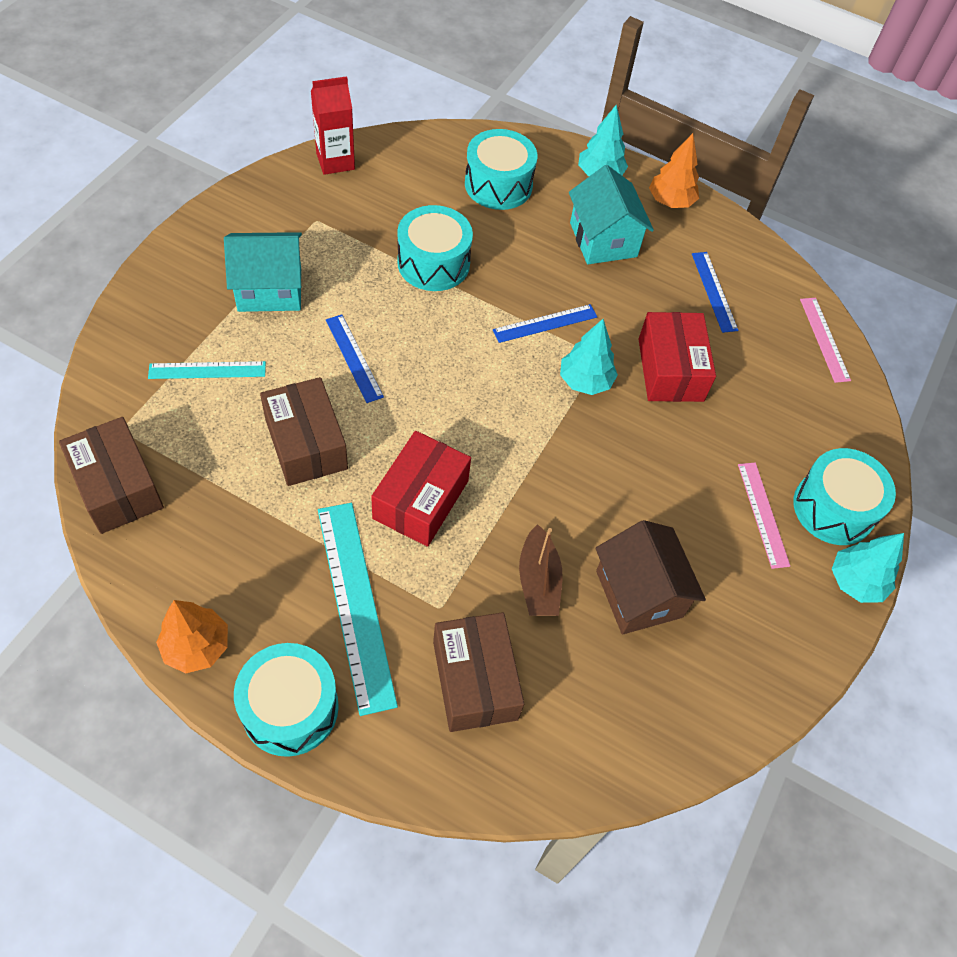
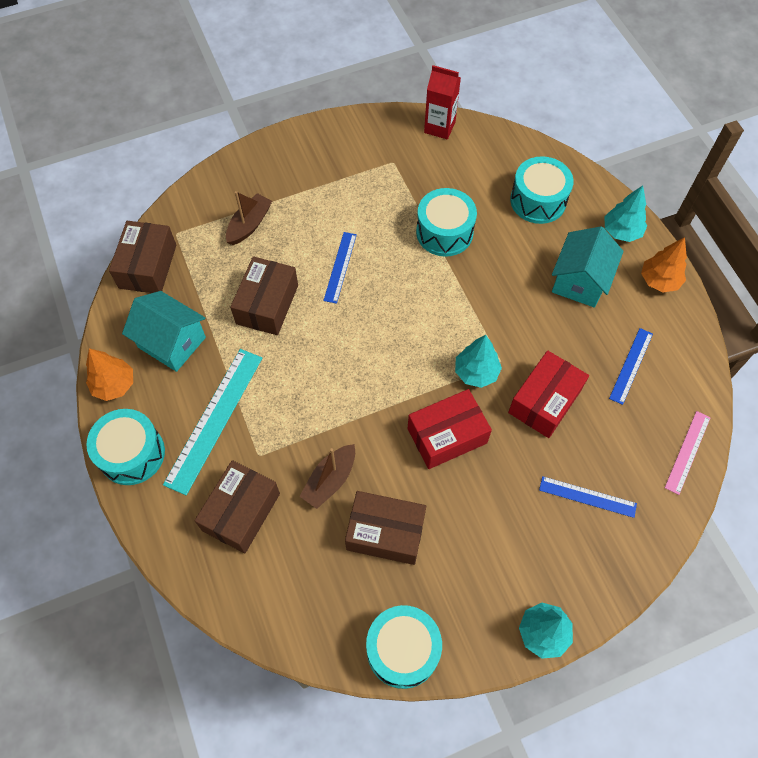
camera: 45 degrees right, 5 degrees up
turquoise ruler [148,361,266,379] -> brown boat [226,191,272,245]
turquoise house [224,232,302,312] -> turquoise house moved to [122,291,206,372]
red box [371,431,471,547] -> red box moved to [408,389,492,469]
blue ruler [493,304,597,343] -> blue ruler moved to [539,476,637,518]
brown house [595,520,706,635] -> brown box [345,491,426,565]
pink ruler [738,462,790,569] -> none
turquoise drum [793,448,896,545] -> turquoise drum moved to [366,605,442,689]

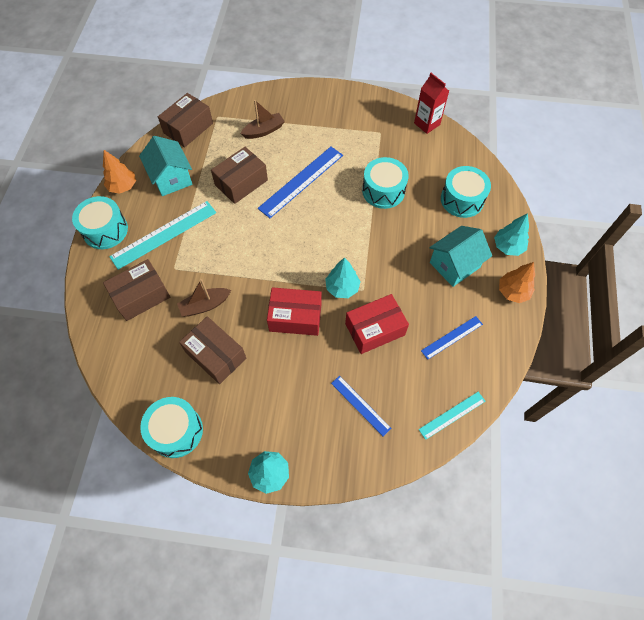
camera: 30 degrees right, 0 degrees up
blue ruler [323,232,357,304] -> blue ruler [258,147,343,218], size x1.75
pink ruler [665,411,711,495] -> turquoise ruler [418,392,486,440]

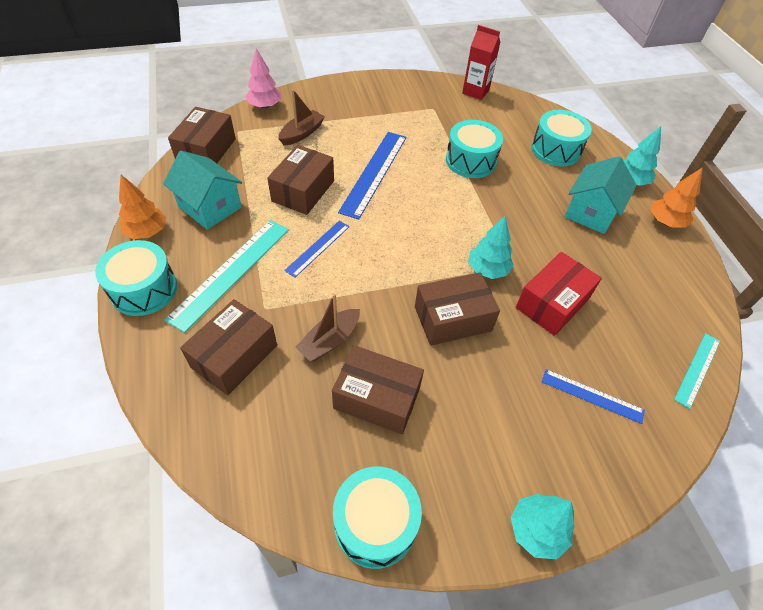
camera: 25 degrees left, 10 degrees down
red box [267,287,322,336] -> brown box [415,272,500,346]
blue ruler [421,316,483,360] -> blue ruler moved to [284,221,350,277]
none -> pink tree [245,48,281,109]

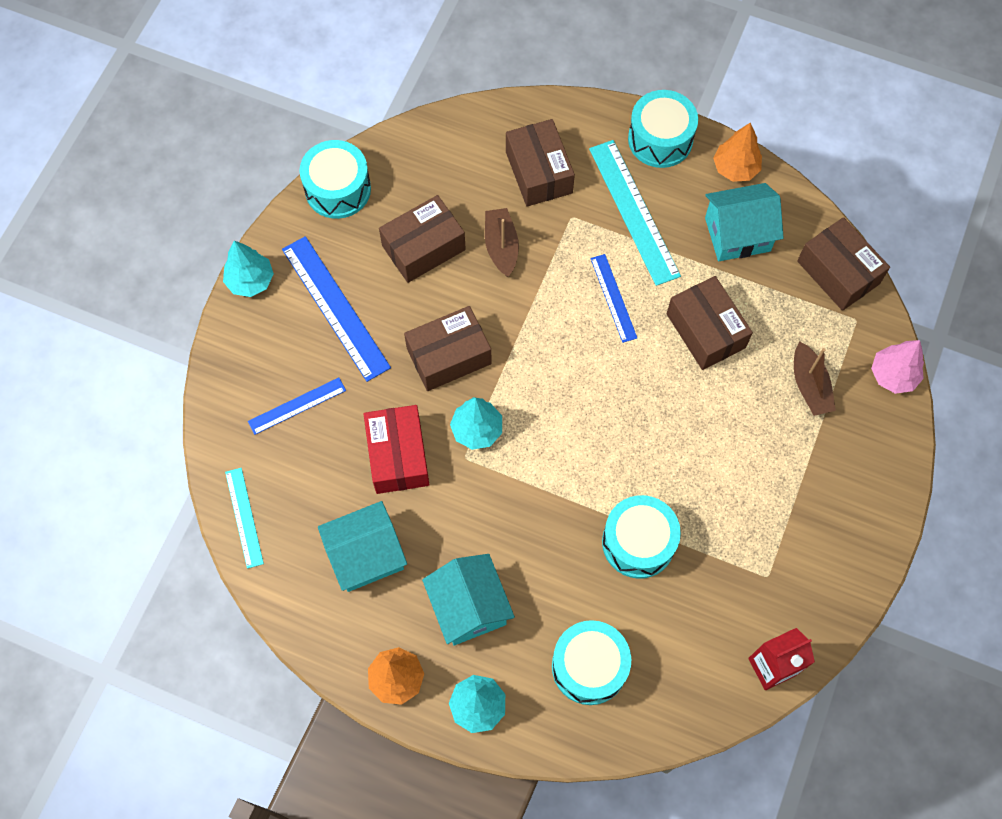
camera: 130 degrees right, 15 degrees up
blue ruler [338,132,407,220] -> blue ruler moved to [282,236,391,382]
brown box [415,272,500,346] -> brown box turned 45 degrees clockwise [404,306,492,391]
none -> turquoise house [318,501,407,592]

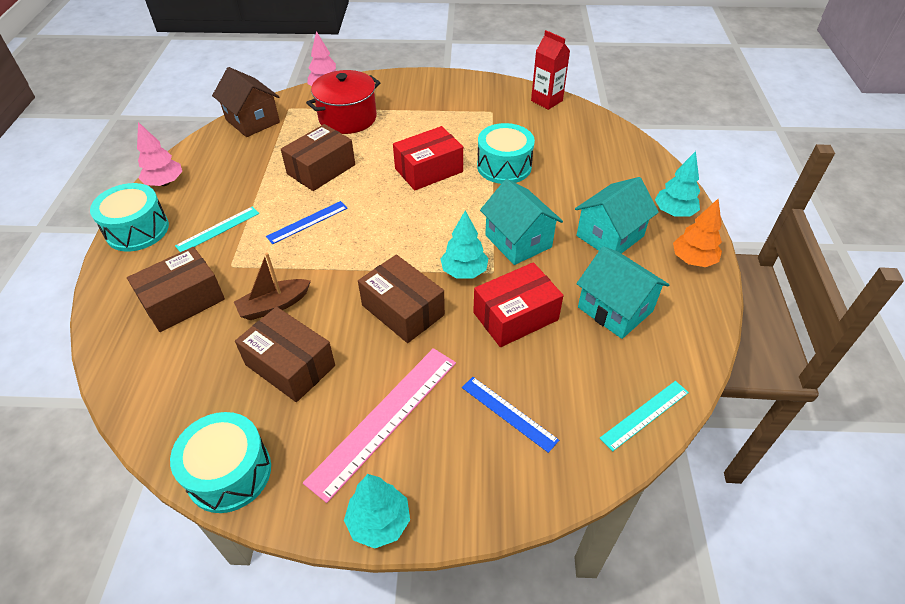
camera: 110 degrees left, 20 degrees down
blue ruler [282,236,391,382] -> pink ruler [303,348,456,503]
turquoise drum [552,620,631,705] -> none
turquoise ruler [589,140,681,286] -> turquoise ruler [175,207,259,252], size x0.57
turquoise house [705,183,784,261] -> turquoise house moved to [480,179,563,265]
orange tree [713,122,762,182] -> pink tree [137,122,182,186]
brown boat [794,342,836,416] -> red pot [306,70,381,134]
brown box [797,217,890,311] -> brown house [212,67,280,137]
none -> red box [393,126,463,190]

